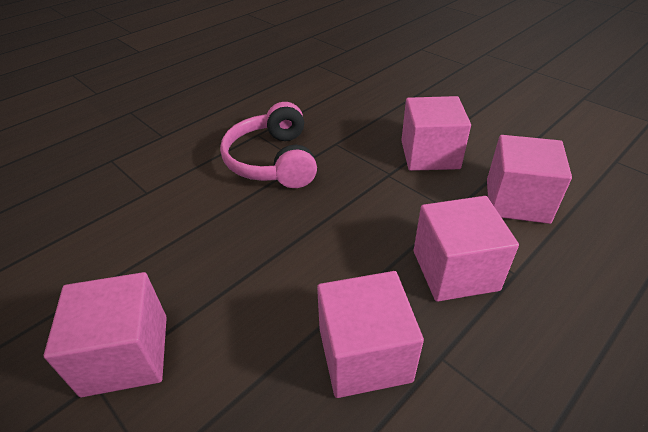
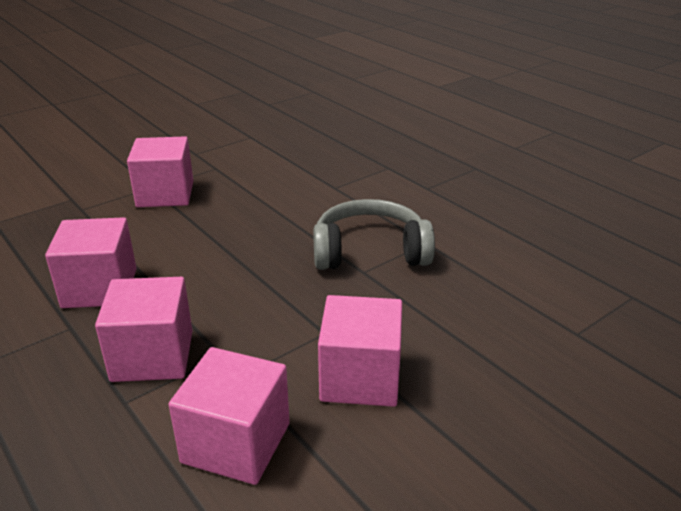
camera: 95 degrees right, 10 degrees down
pink headphones [220,102,317,188] -> grey headphones [313,199,435,270]

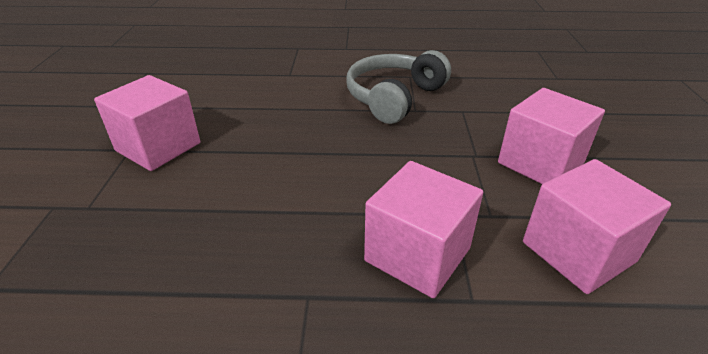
camera: 50 degrees left, 5 degrees up
pink cube [45,217,137,308] -> none

